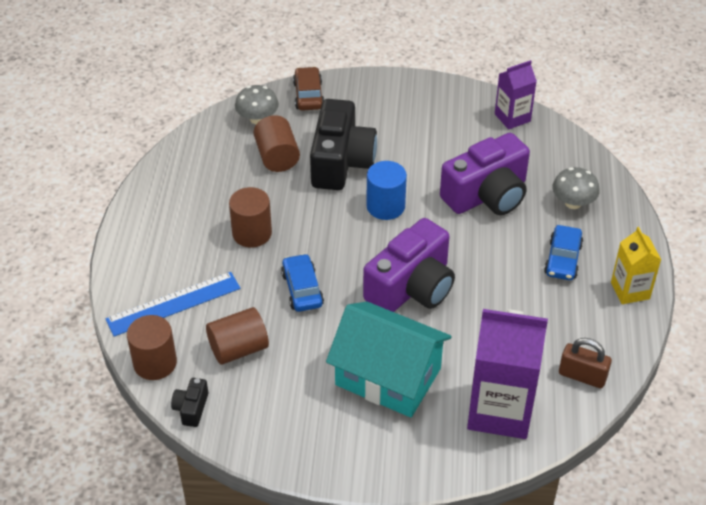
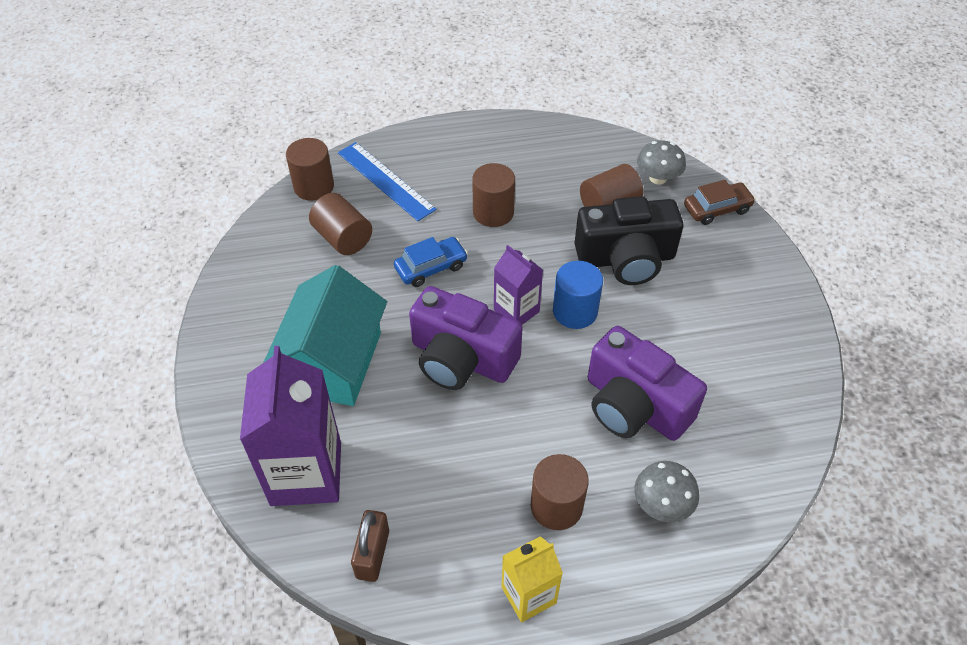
camera: 75 degrees right, 5 degrees up
black camera [171,378,208,427] -> none
purple carton [495,60,537,130] -> purple carton moved to [494,245,543,325]
blue car [544,225,583,280] -> brown cylinder [531,454,589,530]

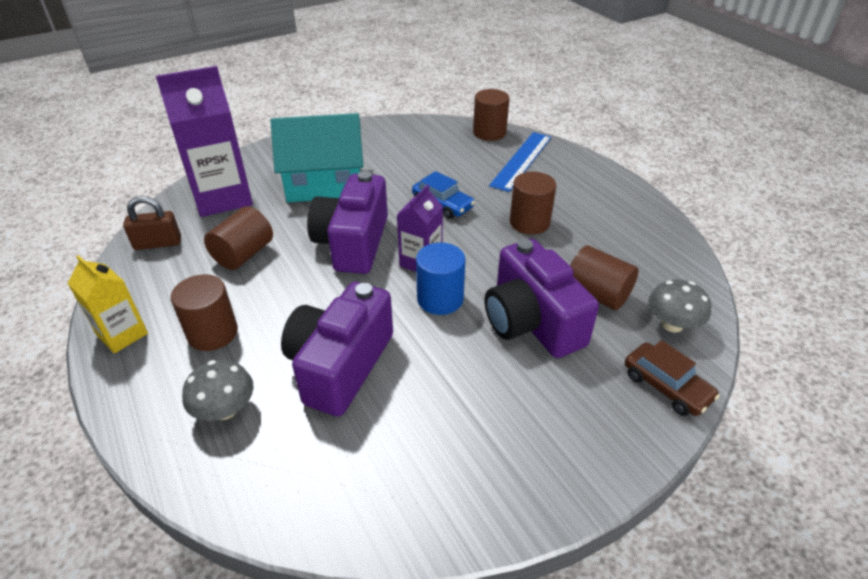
camera: 70 degrees right, 10 degrees down
brown cylinder [309,193,372,255] -> brown cylinder moved to [204,206,273,270]
black camera [574,196,683,285] -> purple camera [485,239,599,358]

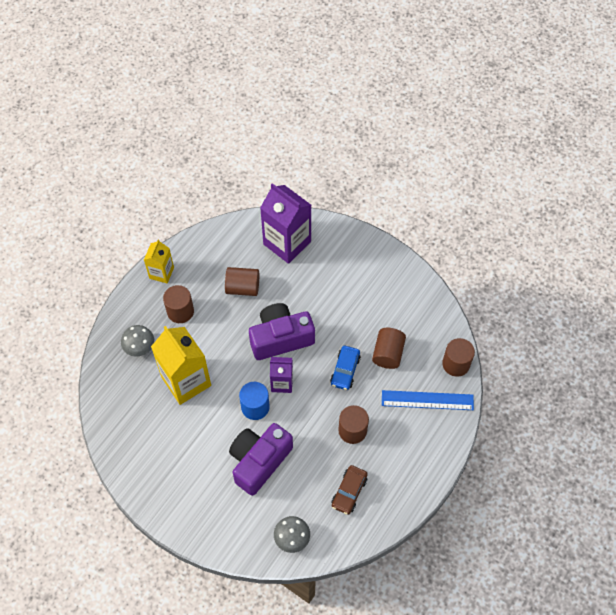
camera: 65 degrees right, 20 degrees up
brown padlock [123,196,181,250] -> none
turquoise house [270,113,363,202] -> none
purple camera [281,282,393,417] -> yellow carton [151,326,211,405]
brown cylinder [570,245,639,310] -> brown cylinder moved to [372,328,406,369]
brown car [625,340,720,416] -> brown car moved to [332,465,368,515]

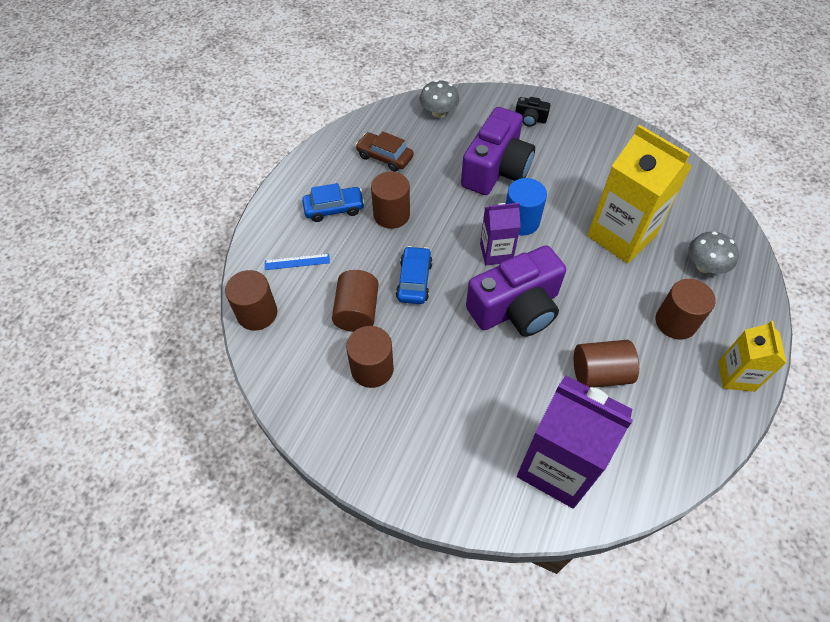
camera: 170 degrees right, 5 degrees down
brown car [332,465,368,515] -> brown car turned 75 degrees counterclockwise [356,131,414,172]
blue ruler [382,390,474,410] -> blue ruler [265,254,330,270], size x0.52
none -> blue car [302,183,365,222]
none -> brown cylinder [346,326,394,388]
none -> black camera [515,97,551,127]

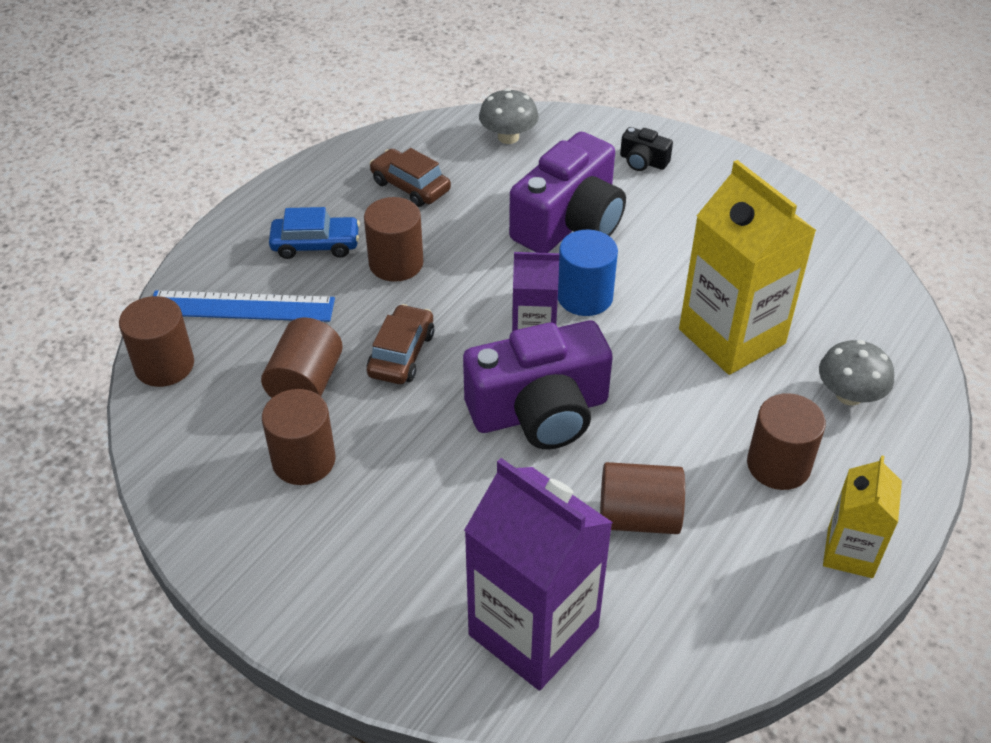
camera: 10 degrees right, 10 degrees down
blue ruler [265,254,330,270] -> blue ruler [153,290,335,322], size x1.93
blue car [396,246,433,304] -> brown car [367,304,435,384]

